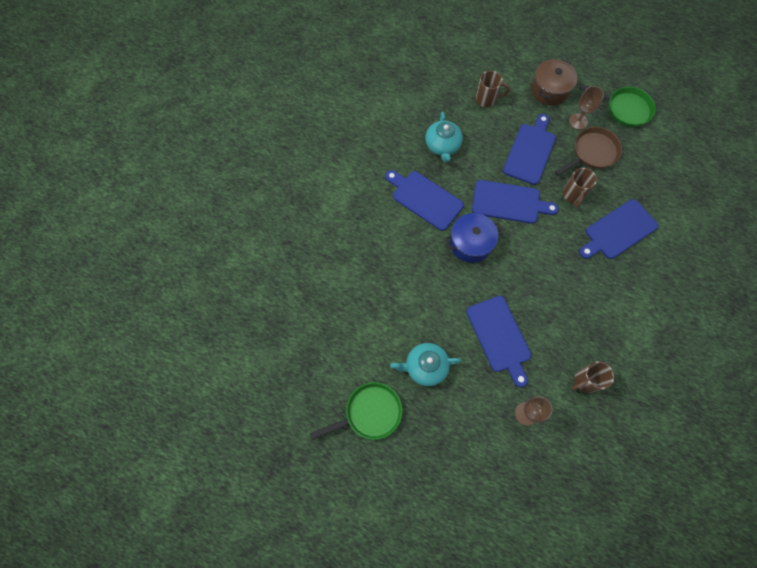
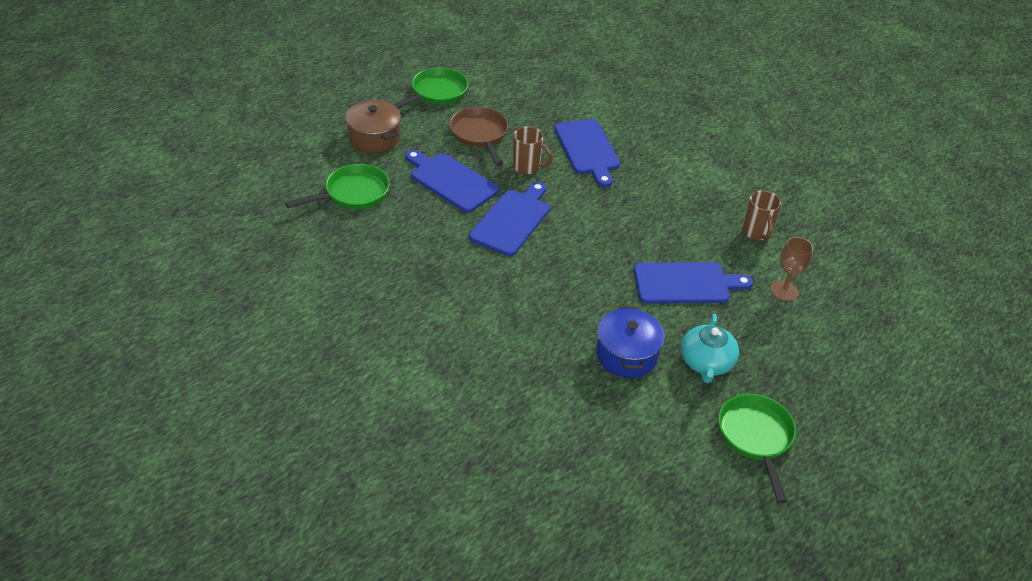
camera: 75 degrees left, 25 degrees down
blue cutting board [385,170,464,231] -> none
turquoise teapot [425,112,463,162] -> none
blue pot [445,213,503,263] -> blue pot moved to [596,306,665,378]
brown mug [476,71,509,107] -> green pan [285,164,390,209]
brown goblet [569,86,604,130] -> none

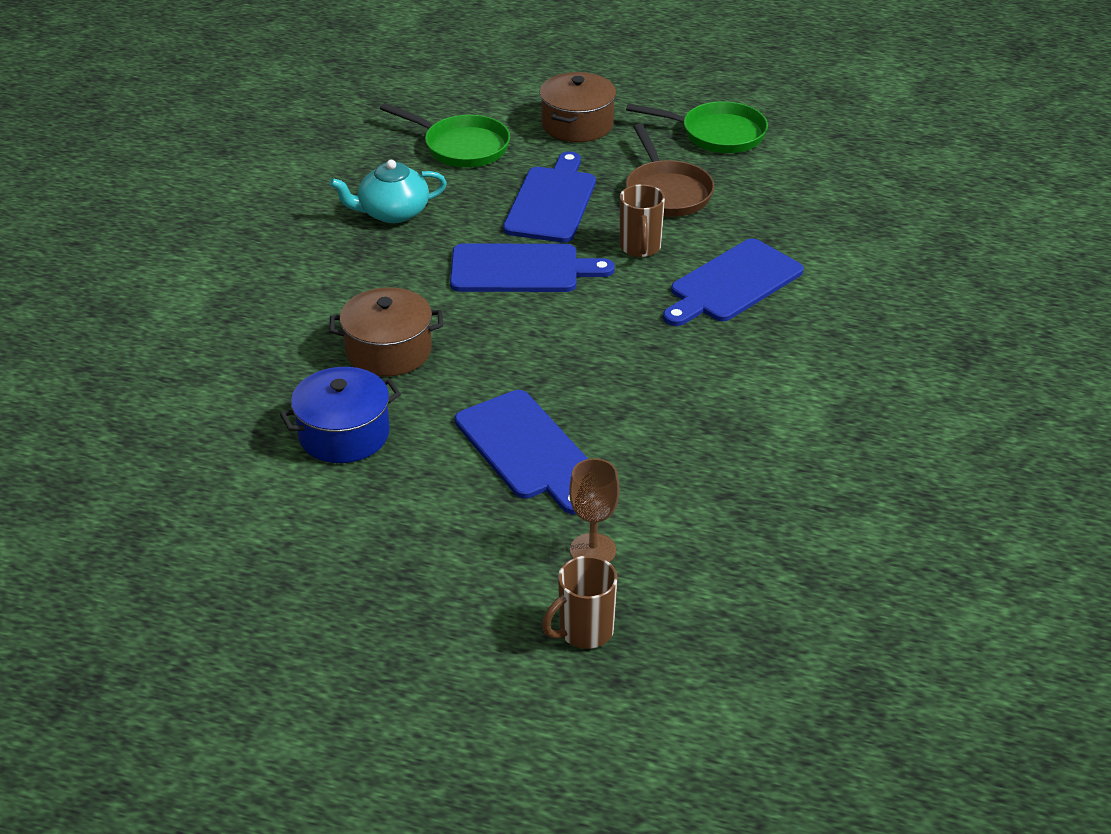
camera: 65 degrees right, 5 degrees down
brown pan [450,107,508,166] -> brown pan turned 120 degrees clockwise [626,124,715,217]
turquoise teapot [681,314,739,383] -> turquoise teapot moved to [330,160,447,223]
green pan [718,394,796,503] -> none
brown mug [742,190,781,241] -> brown mug moved to [542,556,618,649]
none -> brown pot [330,287,443,377]

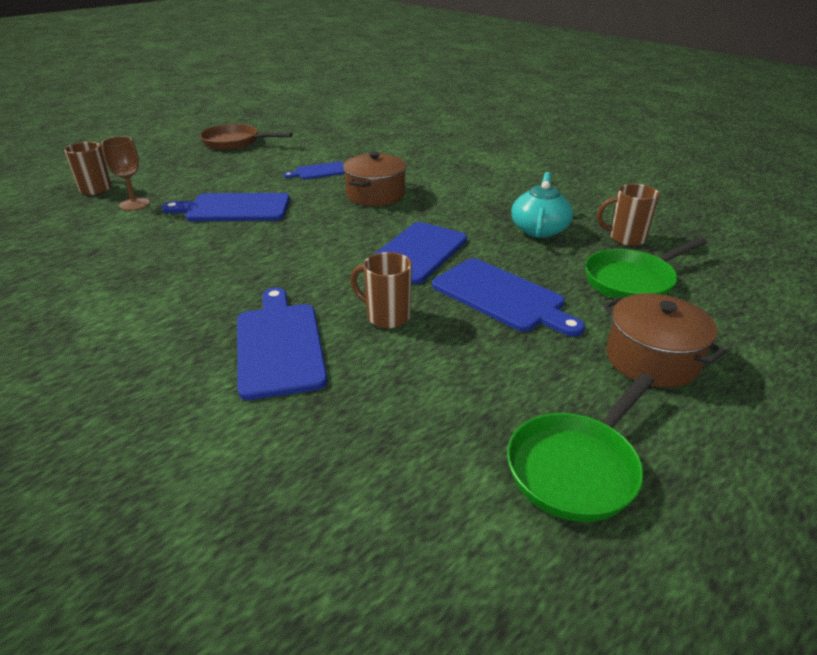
camera: 120 degrees right, 5 degrees down
blue pot [280,367,401,463] -> blue cutting board [284,161,345,180]
brown pan [626,124,715,217] -> brown pan moved to [200,124,293,150]
none -> brown mug [597,184,660,246]

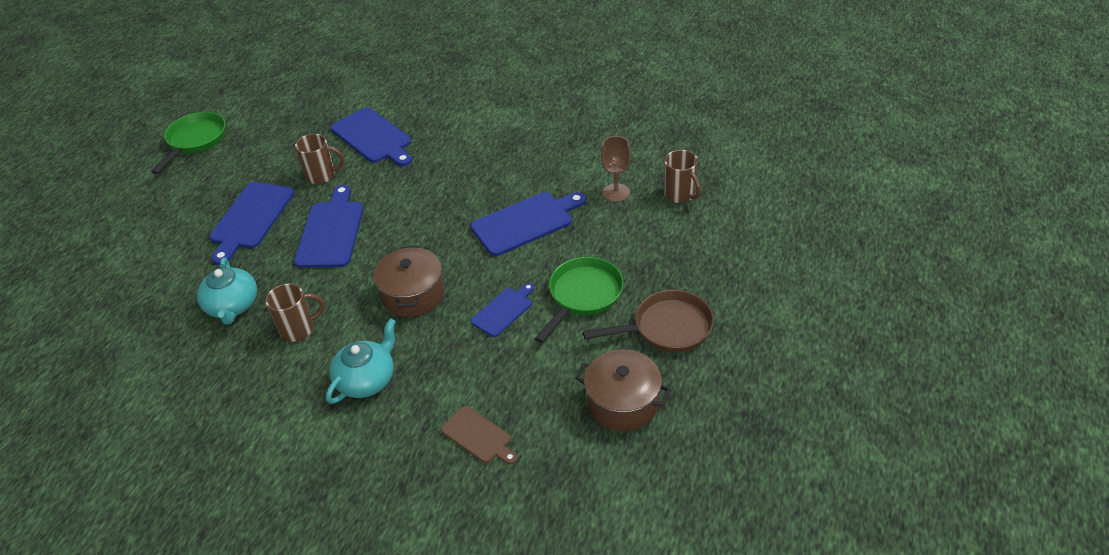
camera: 155 degrees right, 10 degrees up
blue cutting board [432,258,585,337] -> blue cutting board turned 90 degrees counterclockwise [209,182,294,265]
green pan [585,237,707,299] -> green pan moved to [534,257,624,343]
brown mug [597,184,660,246] -> brown mug moved to [265,284,325,342]
brown pot [604,293,726,388] -> brown pot moved to [575,349,671,431]
none -> turquoise teapot [326,318,396,404]
none -> brown cutting board [441,406,517,464]

